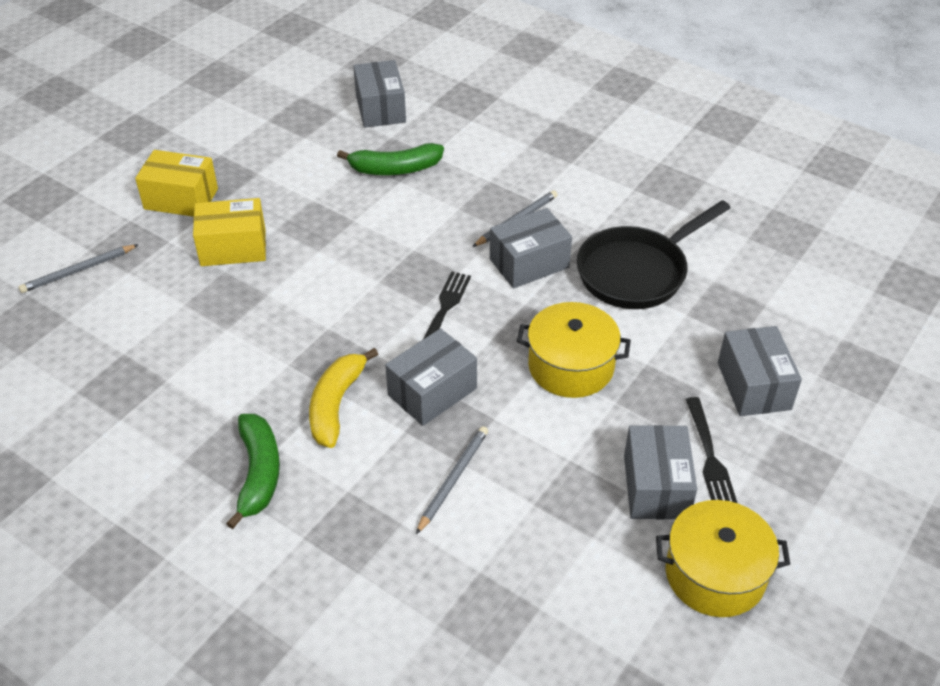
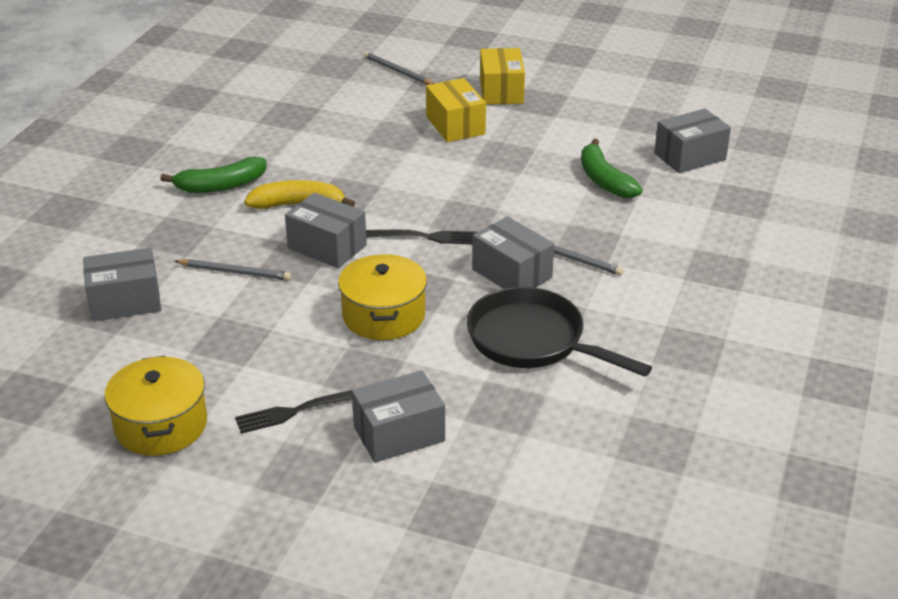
camera: 75 degrees right, 10 degrees down
grey box [624,425,697,519] -> grey box moved to [83,248,161,321]

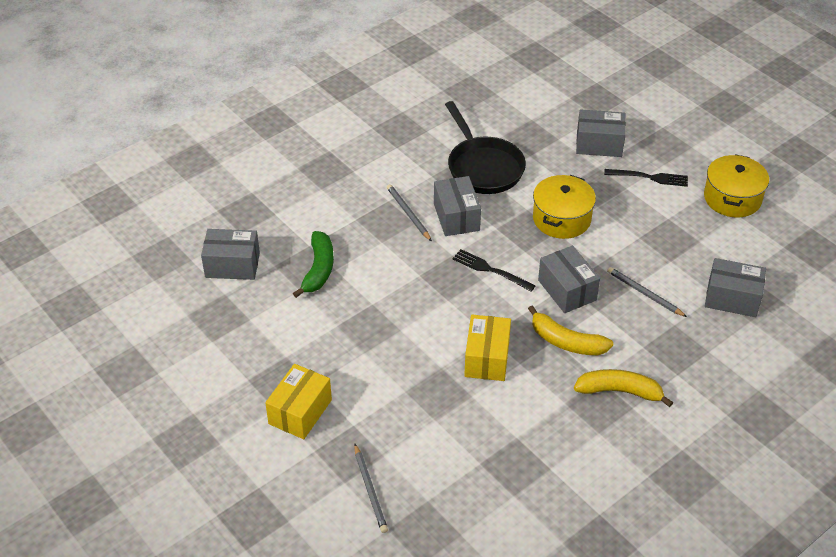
camera: 150 degrees left, 10 degrees up
green banana [160,157,266,193] -> yellow banana [574,369,673,407]
yellow box [426,78,486,142] -> yellow box moved to [464,315,511,381]

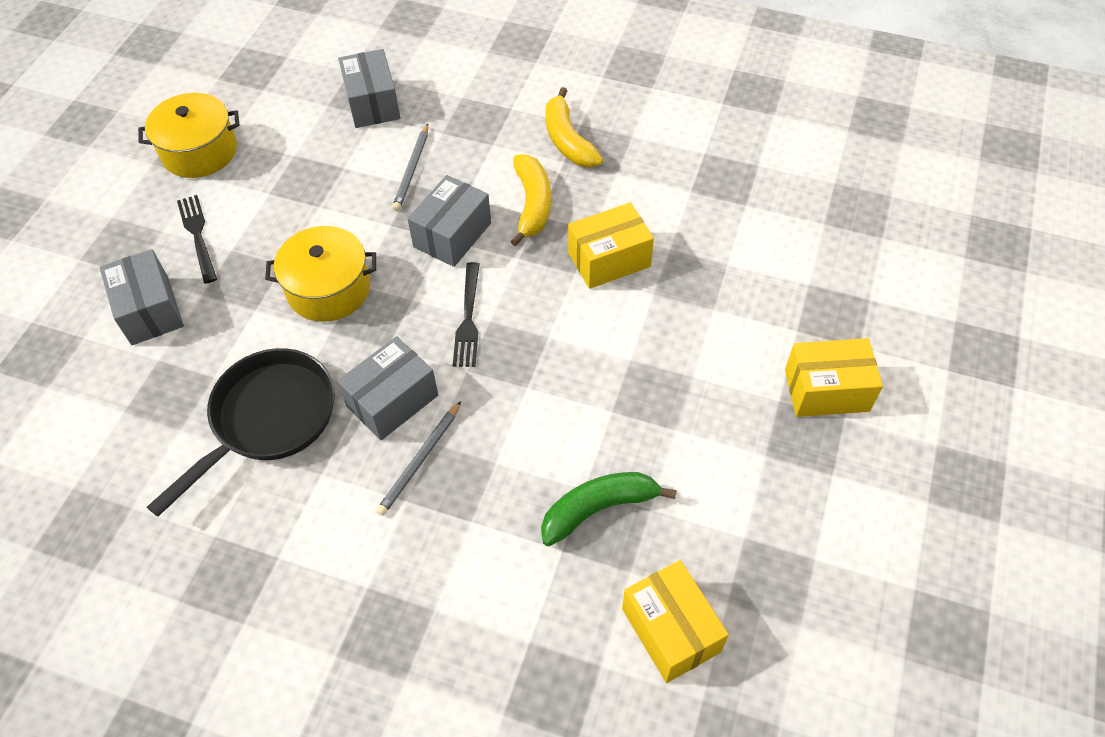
camera: 120 degrees left, 10 degrees up
grey box [201,229,260,280] -> yellow box [622,560,729,683]
grey pencil [354,444,388,533] -> none

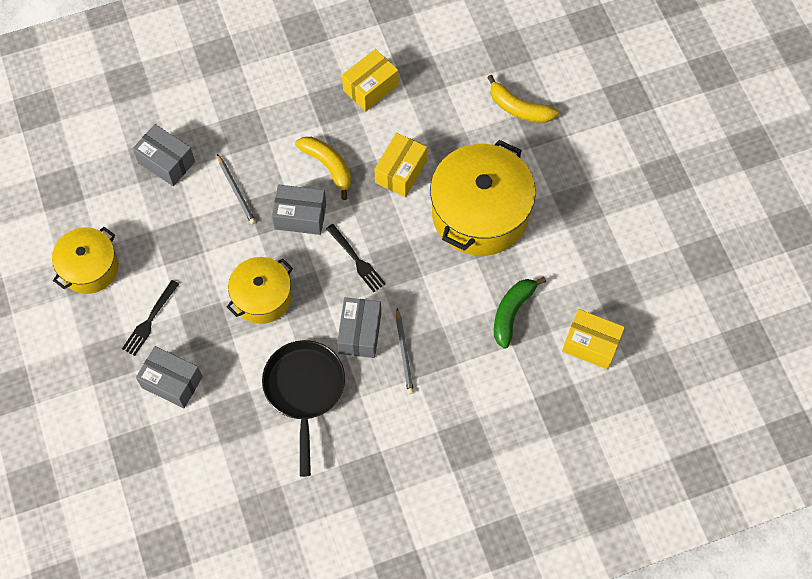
camera: 40 degrees left, 10 degrees up
black fork [177,195,217,284] -> black fork turned 90 degrees counterclockwise [122,280,179,356]
grey box [407,175,491,267] -> grey box turned 75 degrees counterclockwise [272,185,326,235]
yellow banana [545,87,603,168] -> yellow banana moved to [487,75,559,123]
yellow box [785,338,883,417] -> yellow box moved to [342,49,398,112]
none -> yellow pot [430,140,536,256]

